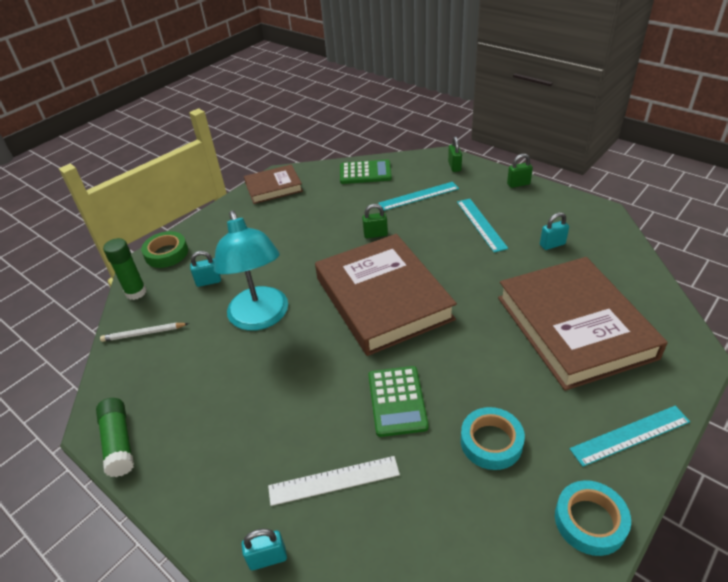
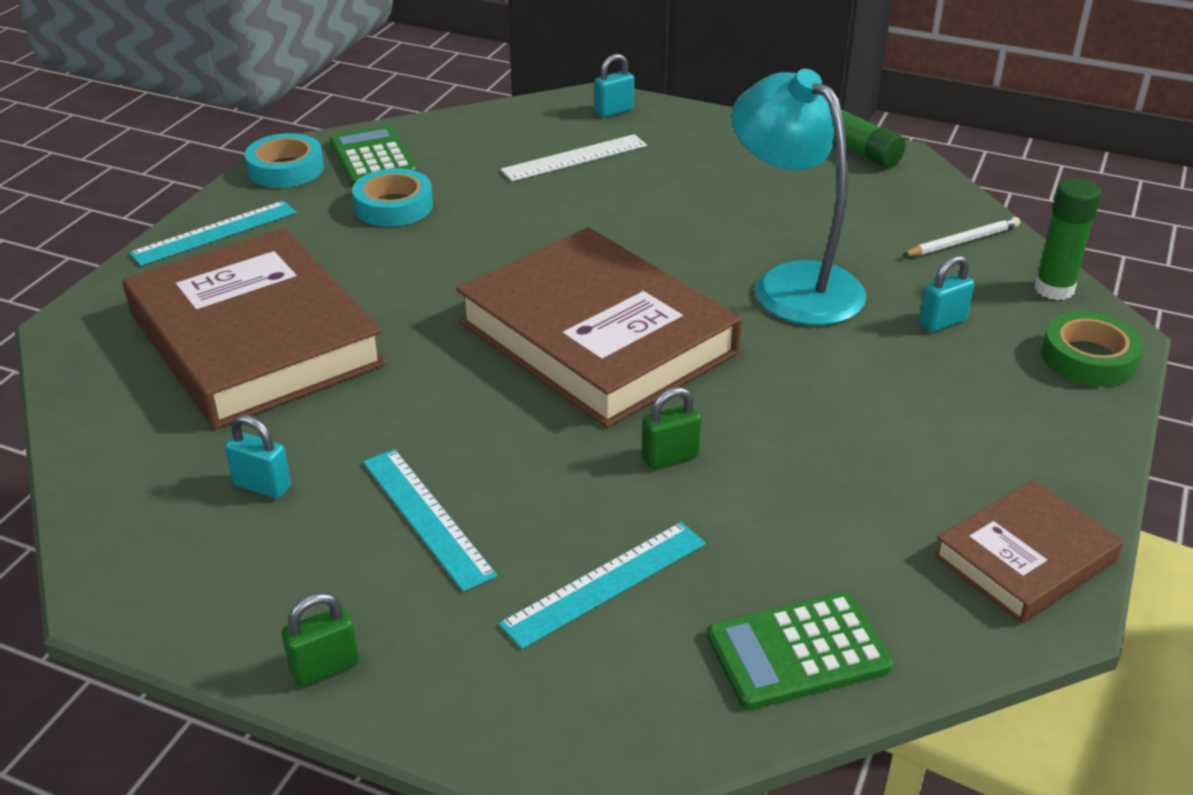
camera: 160 degrees right, 5 degrees down
green calculator [368,366,429,437] -> green calculator moved to [330,125,417,186]
green padlock [448,136,462,172] -> none
turquoise padlock [540,212,569,250] -> turquoise padlock turned 60 degrees clockwise [225,415,291,499]

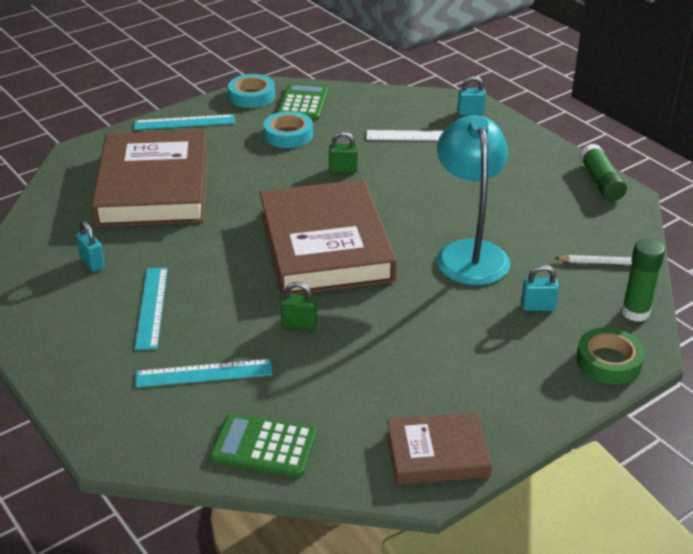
camera: 30 degrees right, 0 degrees up
green padlock [282,592,359,687] -> green padlock moved to [329,131,358,173]

